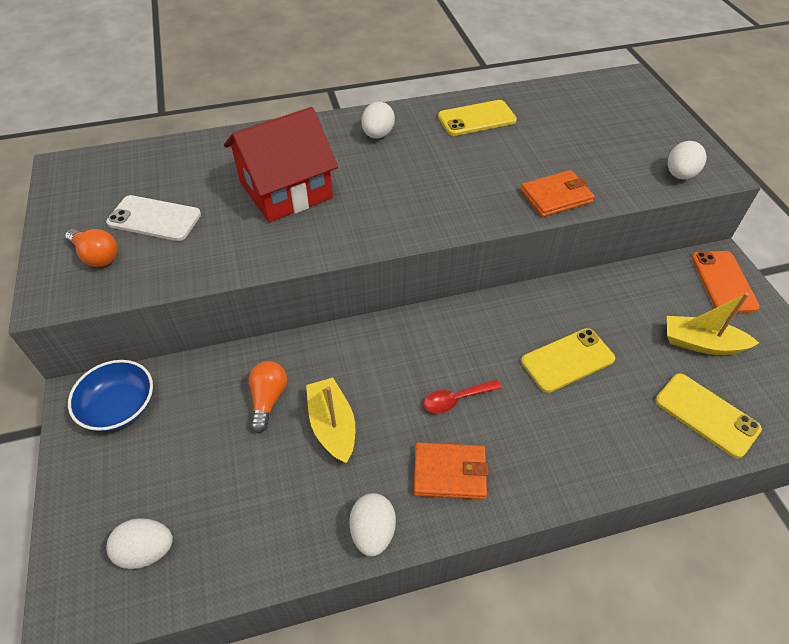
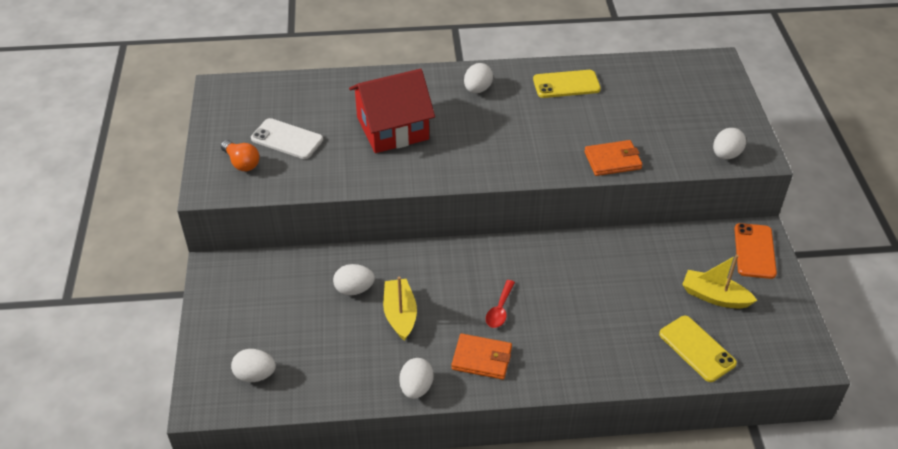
camera: 10 degrees right, 5 degrees down
blue bowl [68,360,153,431] -> none
orange light bulb [249,361,287,433] -> white egg [333,264,375,296]
red spoon [424,380,502,413] -> red spoon turned 60 degrees counterclockwise [486,280,515,328]
yellow phone [521,328,615,393] -> none

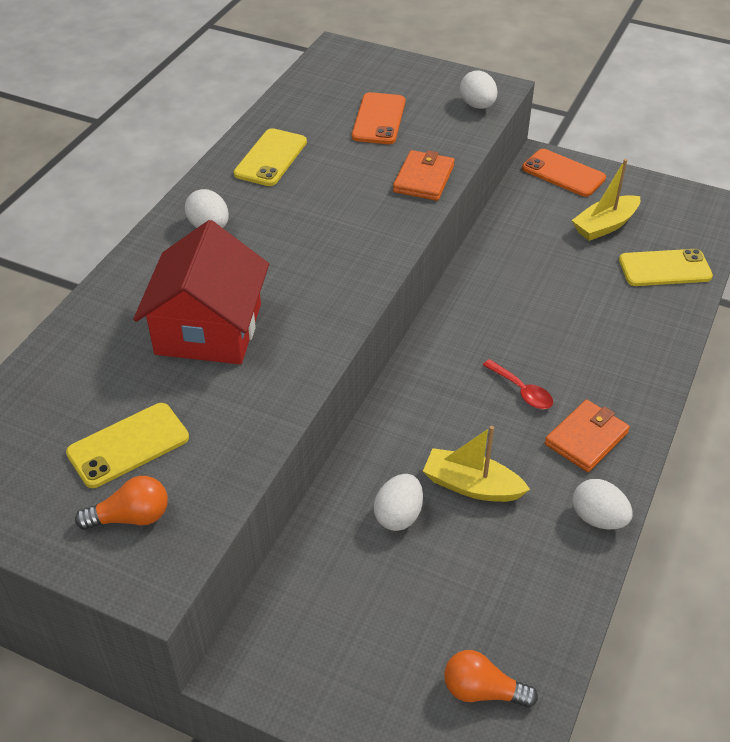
camera: 60 degrees left, 0 degrees up
white egg [231,349,276,382] -> orange light bulb [444,650,538,708]
white phone [251,118,323,159] -> yellow phone [66,403,189,488]
none -> orange phone [352,92,405,144]

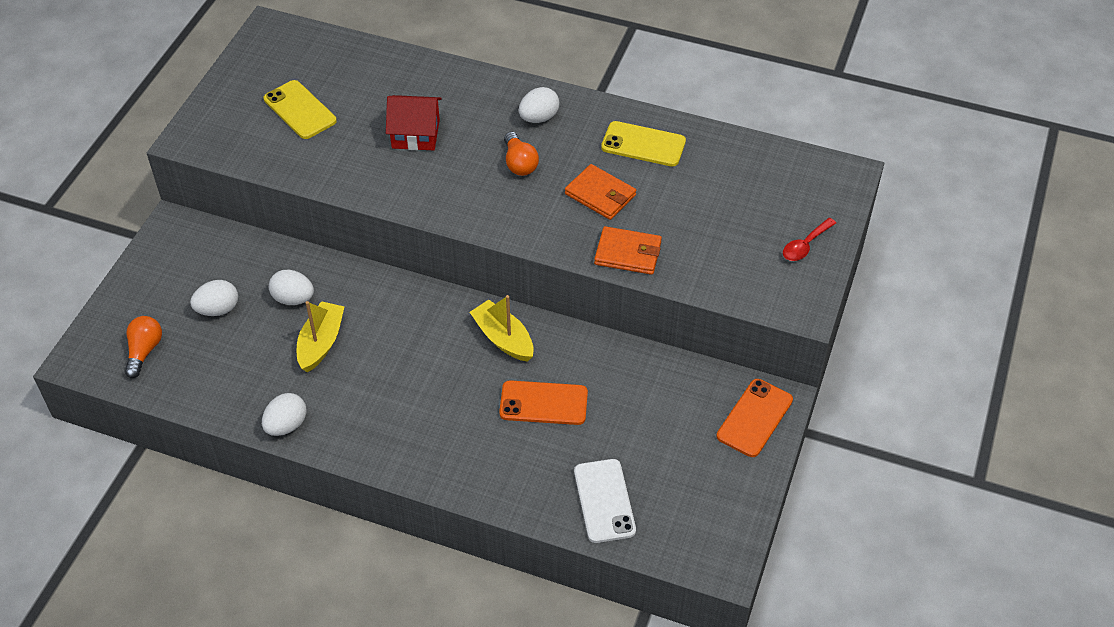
camera: 85 degrees right, 5 degrees up
orange light bulb [75,476,168,530] -> orange light bulb moved to [504,132,539,176]
red house [133,220,269,364] -> red house [386,95,442,150], size x0.64
orange phone [352,92,405,144] -> orange phone moved to [499,380,588,425]
white egg [460,70,497,109] -> white egg moved to [190,280,238,316]
red spoon [483,359,553,409] -> red spoon moved to [783,218,836,261]
orange wallet [545,400,630,472] -> orange wallet moved to [565,164,636,220]
yellow boat [572,159,640,241] -> yellow boat moved to [470,295,534,362]
yellow phone [619,249,713,286] -> white phone [574,459,636,543]

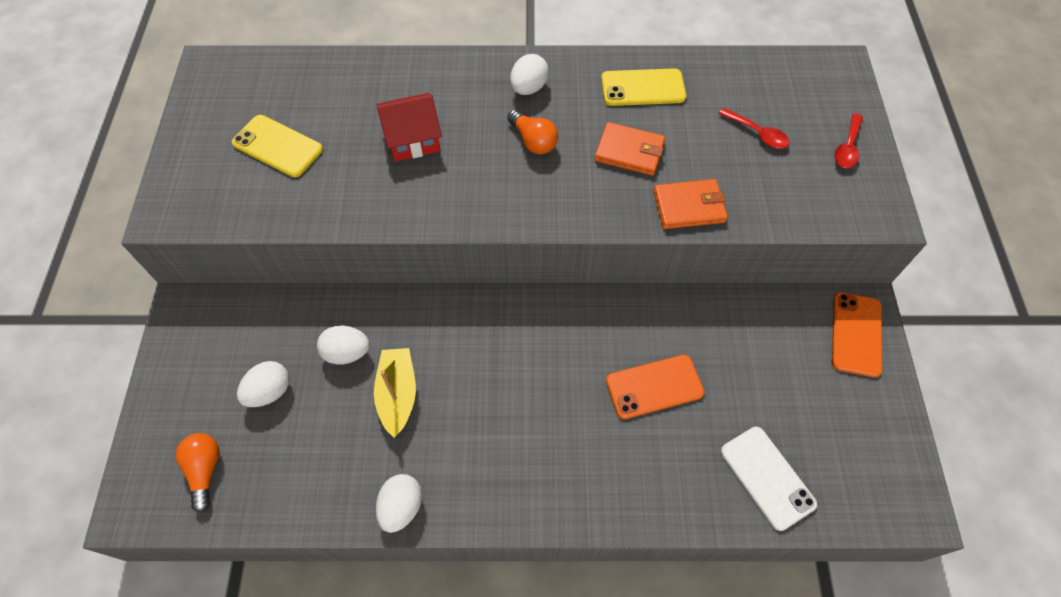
camera: 20 degrees left, 10 degrees up
yellow boat [470,295,534,362] -> none
none -> red spoon [719,108,789,148]

